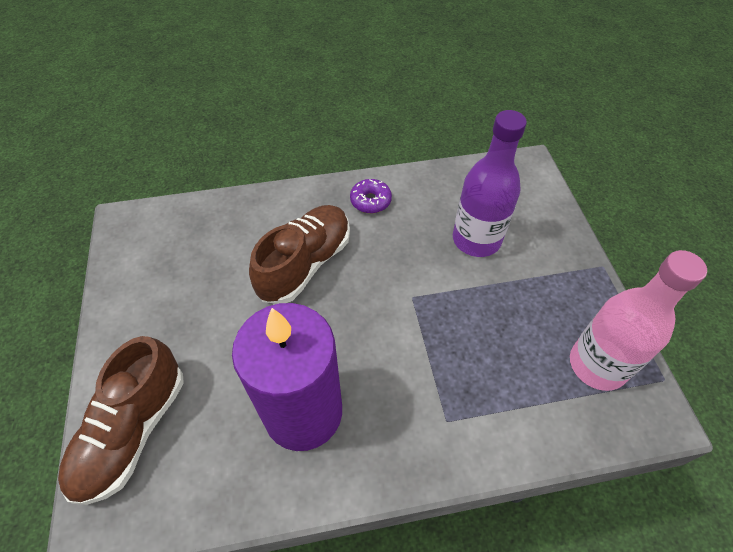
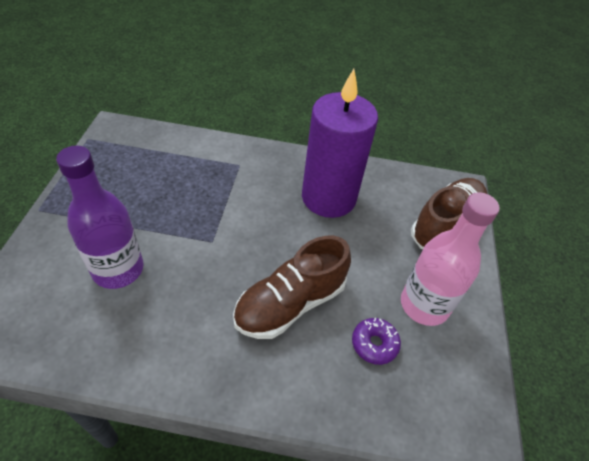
camera: 165 degrees left, 5 degrees down
purple donut [350,179,392,213] -> purple donut moved to [352,318,401,365]
pink bottle [570,250,707,391] -> pink bottle moved to [401,192,500,326]

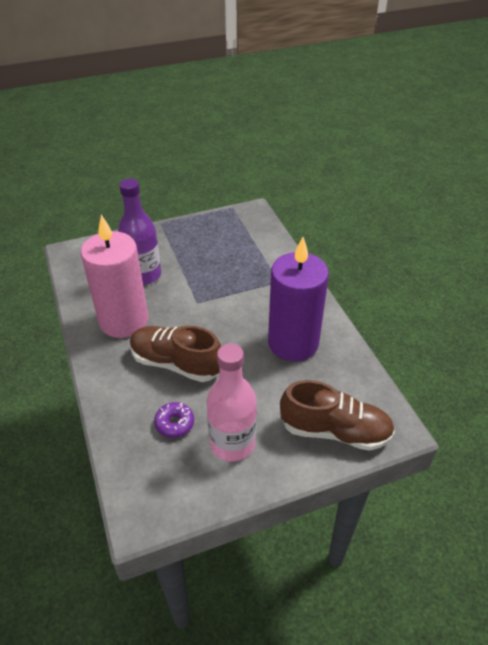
camera: 65 degrees right, 5 degrees down
none -> pink candle [81,215,148,338]

